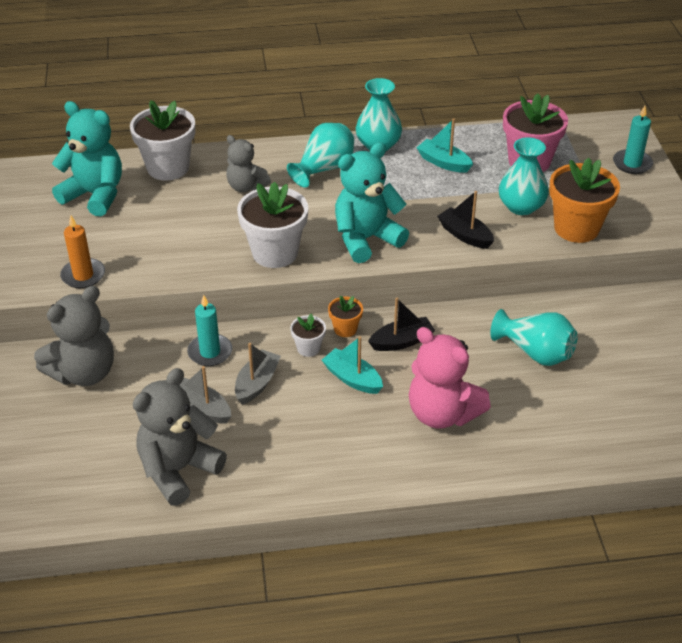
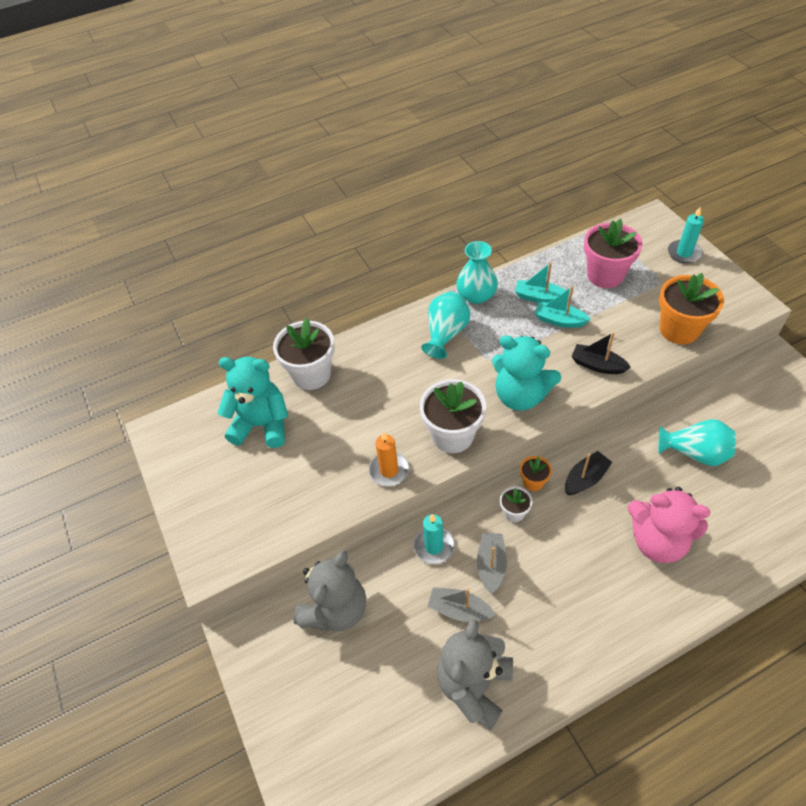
camera: 15 degrees left, 10 degrees up
orange candle [60,216,105,288] -> orange candle moved to [369,431,409,486]
grey teddy bear [226,135,271,192] -> none
turquoise boat [322,336,383,394] -> turquoise boat moved to [534,286,591,328]
turquoise teddy bear [335,142,409,263] -> turquoise teddy bear turned 105 degrees counterclockwise [492,335,561,411]
turquoise vase [499,137,549,215] -> none

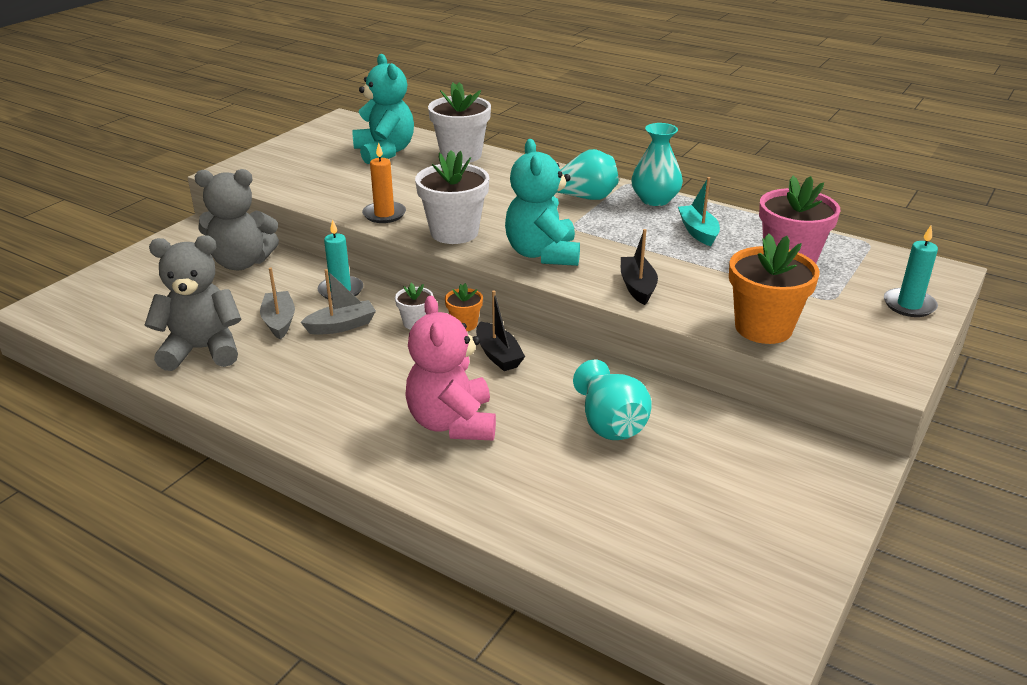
camera: 55 degrees right, 20 degrees down
turquoise boat [534,286,591,328] -> none
black boat [565,451,612,495] -> black boat turned 45 degrees clockwise [476,290,525,371]

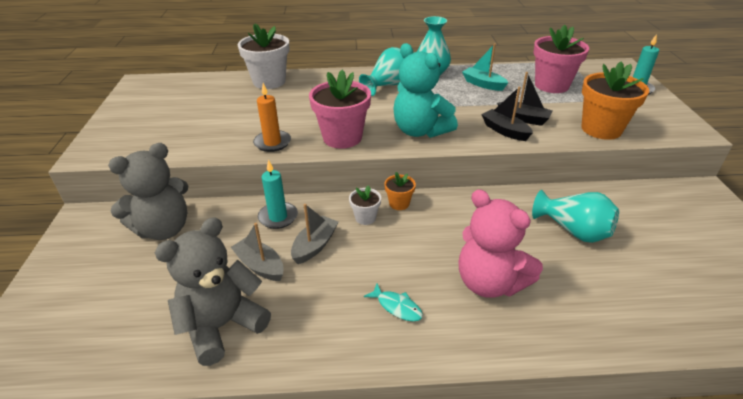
camera: 35 degrees left, 5 degrees up
turquoise teddy bear [352,54,414,164] -> none
white flower pot [415,150,489,244] -> pink flower pot [309,70,371,149]
black boat [476,290,525,371] -> black boat moved to [497,72,553,126]
none -> turquoise fish [364,284,423,321]

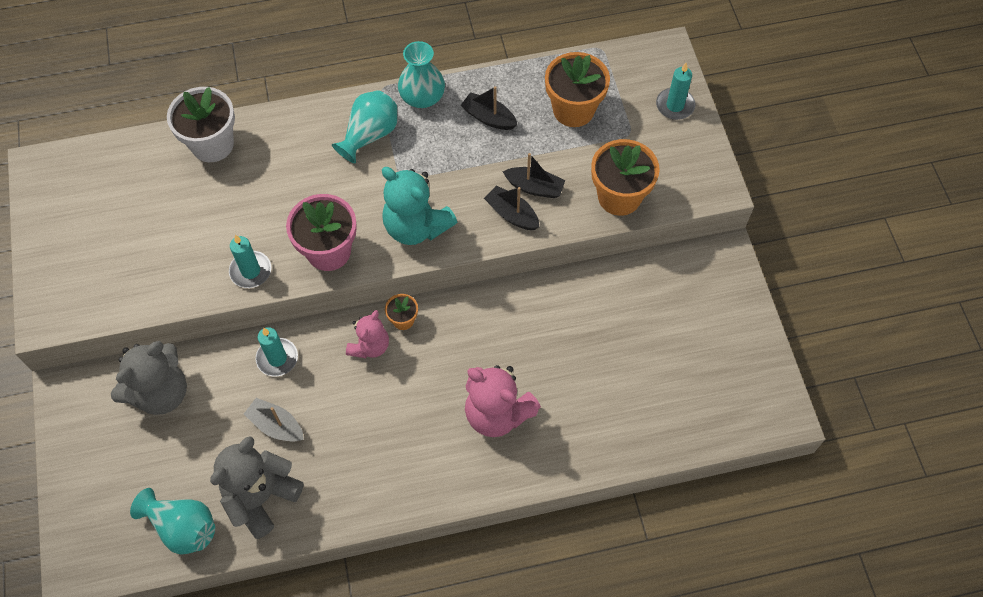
camera: 10 degrees left, 25 degrees up
orange candle [253,83,291,152] -> turquoise candle [229,235,271,288]
grey boat [291,204,338,264] -> none
white flower pot [349,185,381,225] -> pink teddy bear [346,310,389,358]
turquoise fish [364,284,423,321] -> none
turquoise boat [462,43,508,91] -> black boat [460,86,518,130]
turquoise vase [532,190,619,243] -> turquoise vase moved to [130,488,215,555]
pink flower pot [533,25,589,93] -> orange flower pot [545,52,610,127]

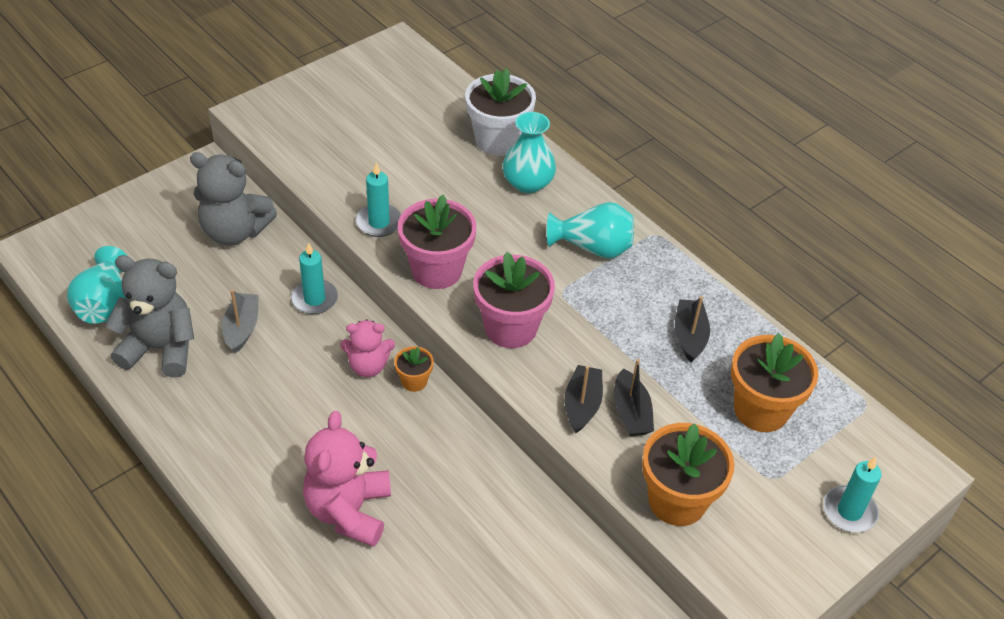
camera: 60 degrees right, 15 degrees down
turquoise teddy bear [382,167,457,245] -> pink flower pot [473,252,555,348]
turquoise vase [398,41,445,108] -> turquoise vase moved to [502,112,556,193]

